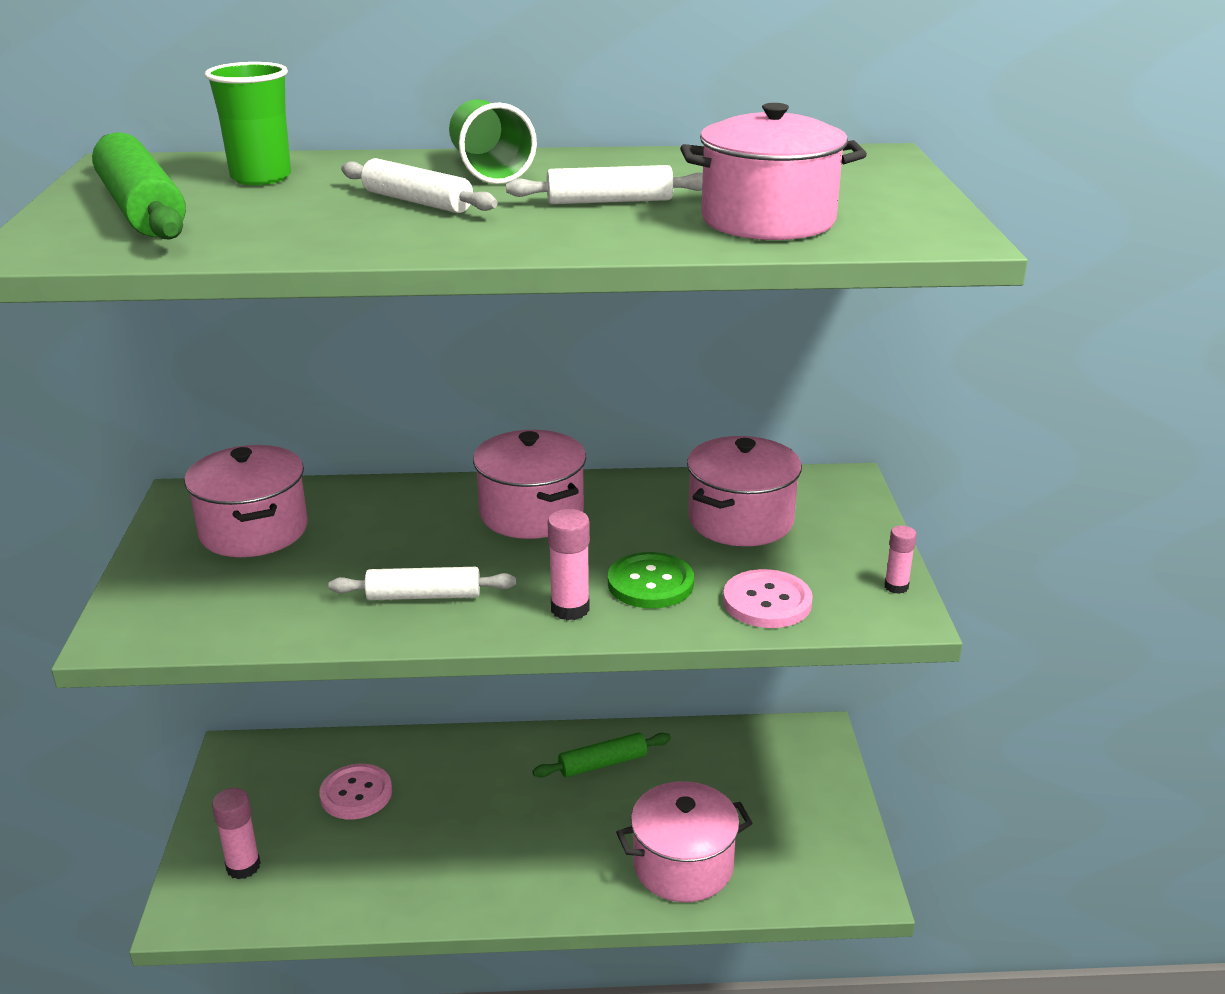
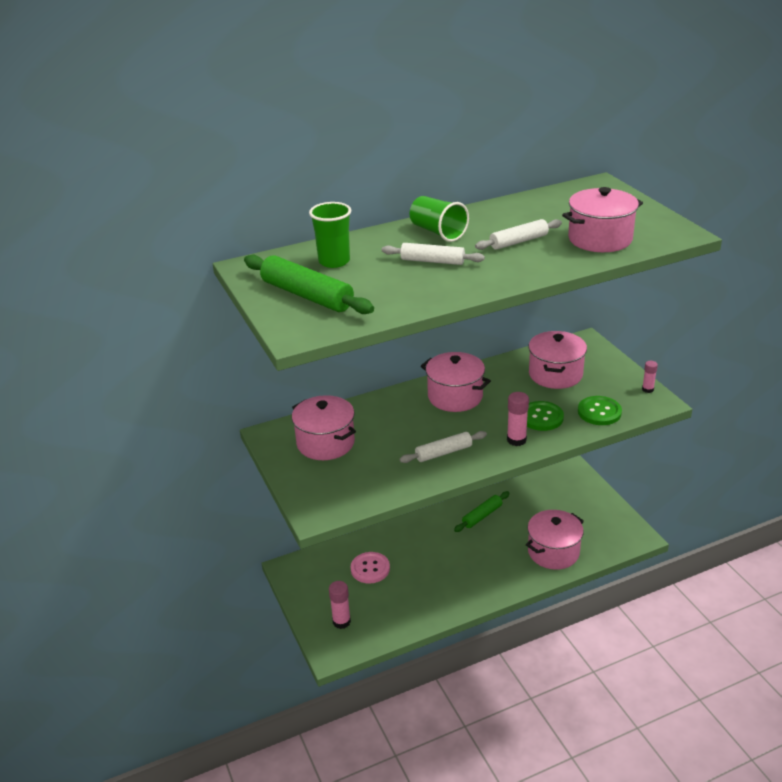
camera: 20 degrees left, 5 degrees up
pink button [723,569,813,628] -> green button [578,396,622,425]

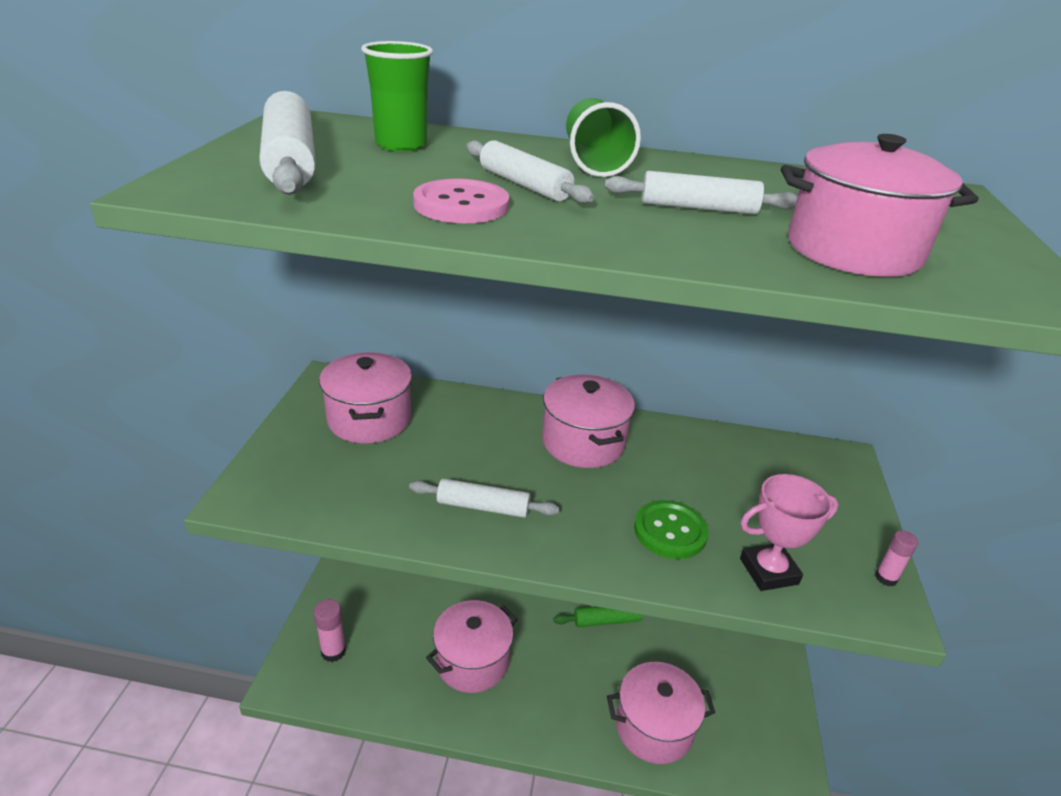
camera: 30 degrees right, 0 degrees up
green rolling pin [244,255,374,314] -> white rolling pin [260,91,316,195]
pink button [351,552,390,584] -> pink button moved to [413,179,509,223]
pink glue stick [507,392,529,446] -> none
pink pot [528,331,587,389] -> pink pot moved to [426,600,518,693]
green button [578,396,622,425] -> pink trophy [740,474,839,591]

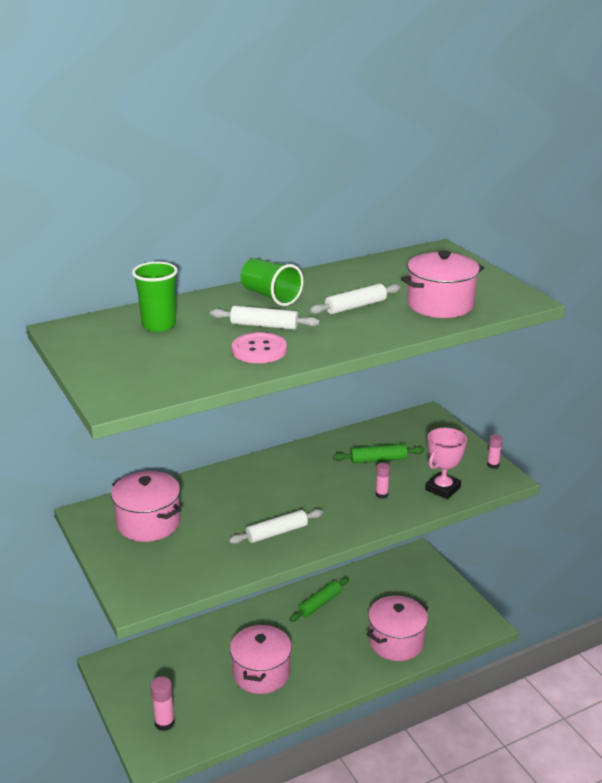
camera: 35 degrees left, 5 degrees down
white rolling pin [260,91,316,195] -> none
pink pot [542,374,635,468] -> none
green button [634,500,709,559] -> pink glue stick [376,463,390,499]
none -> green rolling pin [333,444,425,463]

